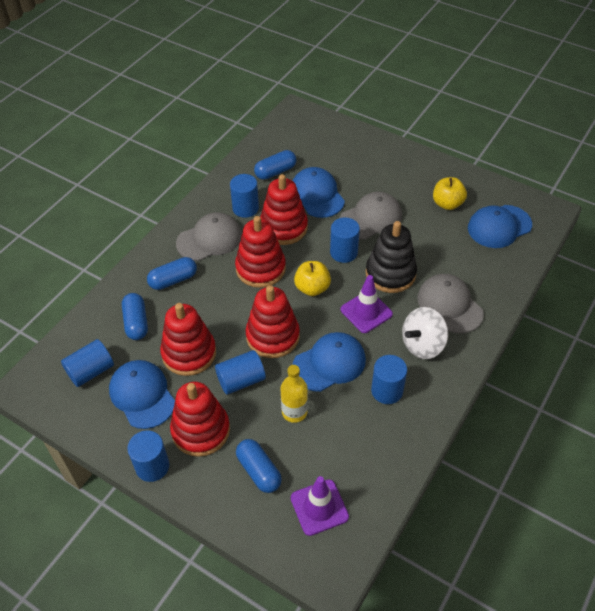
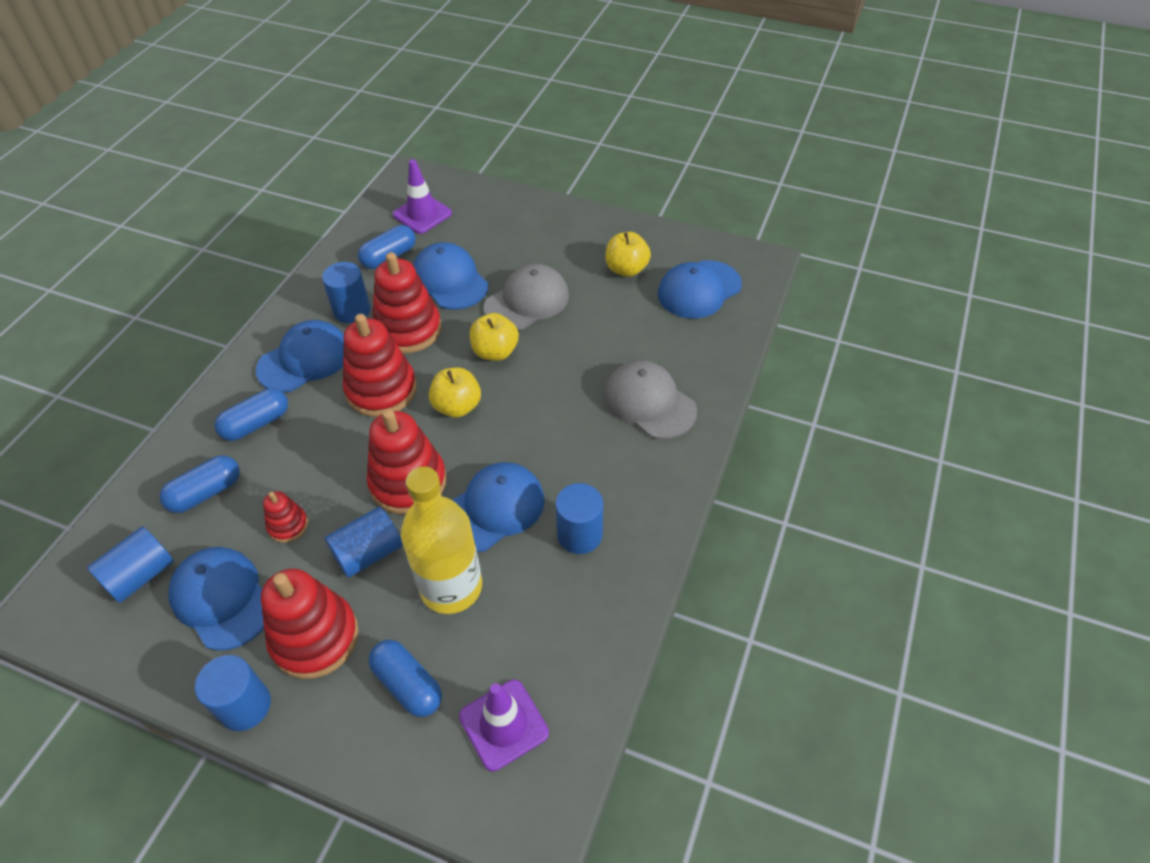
camera: 10 degrees left, 0 degrees up
blue capsule [122,293,148,340] -> blue capsule turned 75 degrees clockwise [160,455,240,513]
red stacking toy [160,303,216,376] -> red stacking toy [263,491,308,543], size x0.50
grey cap [176,212,242,261] -> blue cap [256,320,344,392]
yellow bottle [281,365,308,423] -> yellow bottle [401,466,482,614], size x1.67
blue cylinder [330,217,360,263] -> yellow apple [470,313,519,361]
purple traffic cone [341,275,393,333] -> purple traffic cone moved to [393,159,452,234]
black stacking toy [366,221,417,293] -> none
white spinning top [402,307,448,359] -> none

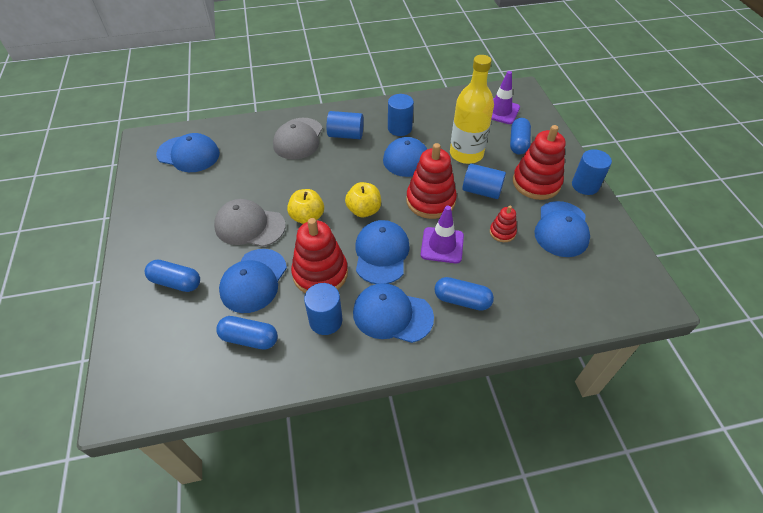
camera: 125 degrees left, 0 degrees up
blue cylinder [87,526,174,603] -> blue cylinder moved to [327,111,364,139]
blue capsule [160,455,240,513] -> blue capsule moved to [145,260,200,292]
red stacking toy [343,314,417,417] -> blue cap [355,220,410,284]
purple traffic cone [393,159,452,234] -> purple traffic cone moved to [421,205,464,263]
yellow apple [605,232,651,277] -> none

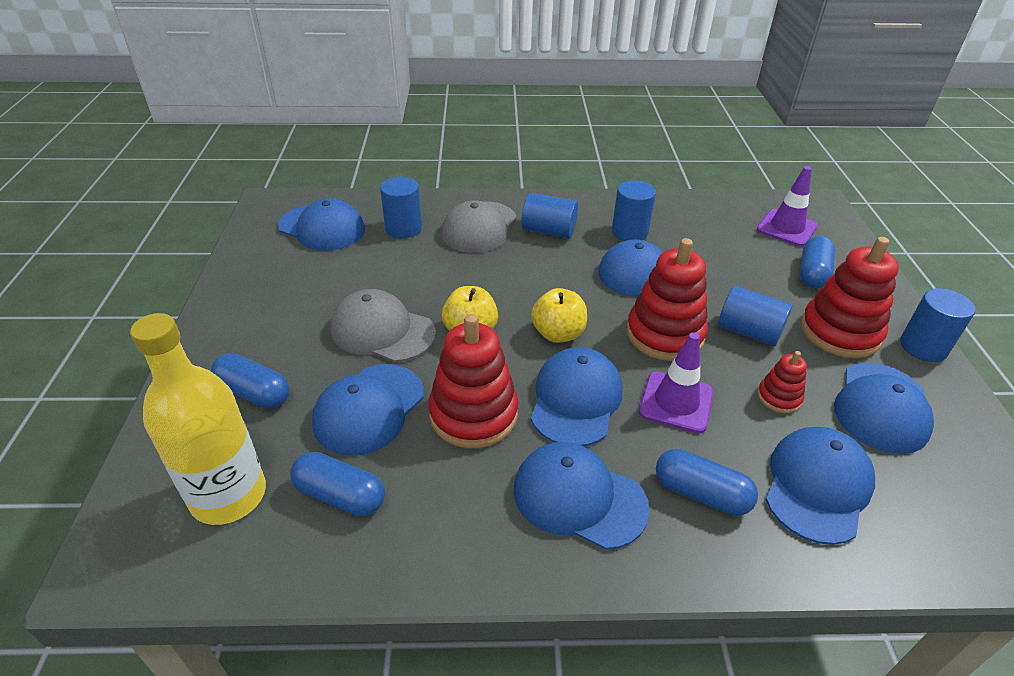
camera: 10 degrees right, 10 degrees down
blue cylinder [304,283,342,335] -> blue cylinder moved to [380,177,422,238]
yellow bottle [450,55,494,164] -> yellow bottle moved to [130,313,266,525]
none -> blue cap [766,427,875,545]

